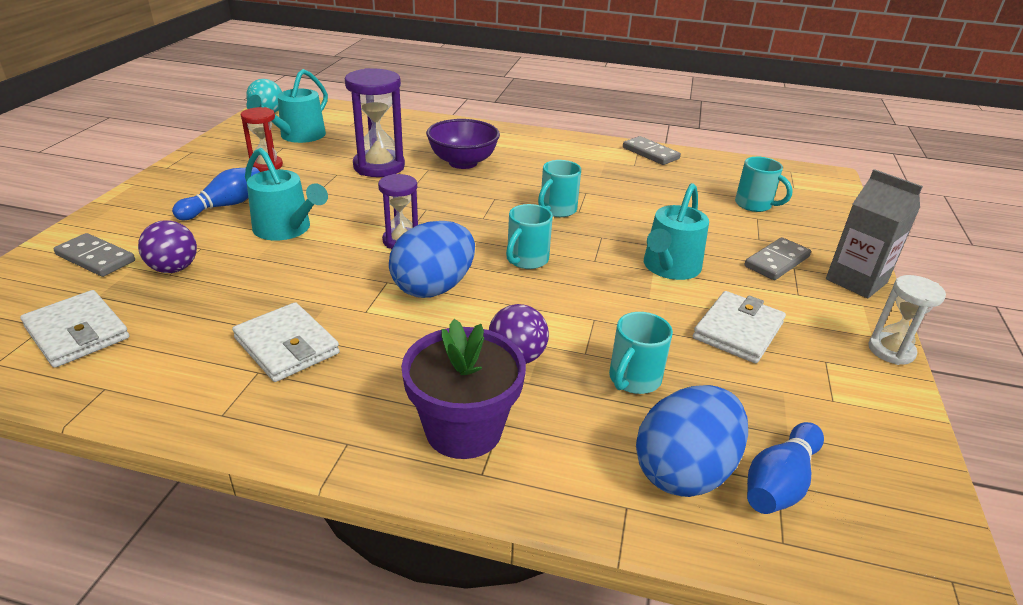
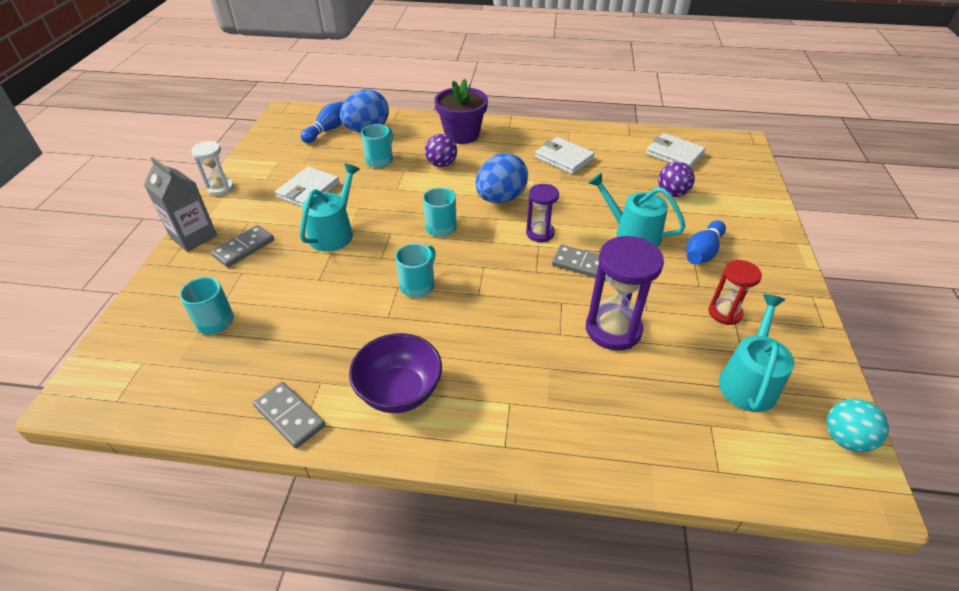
camera: 175 degrees right, 10 degrees up
grey domino [54,233,135,277] -> grey domino moved to [552,245,606,280]
purple bowl [426,119,500,169] -> purple bowl moved to [349,333,442,413]

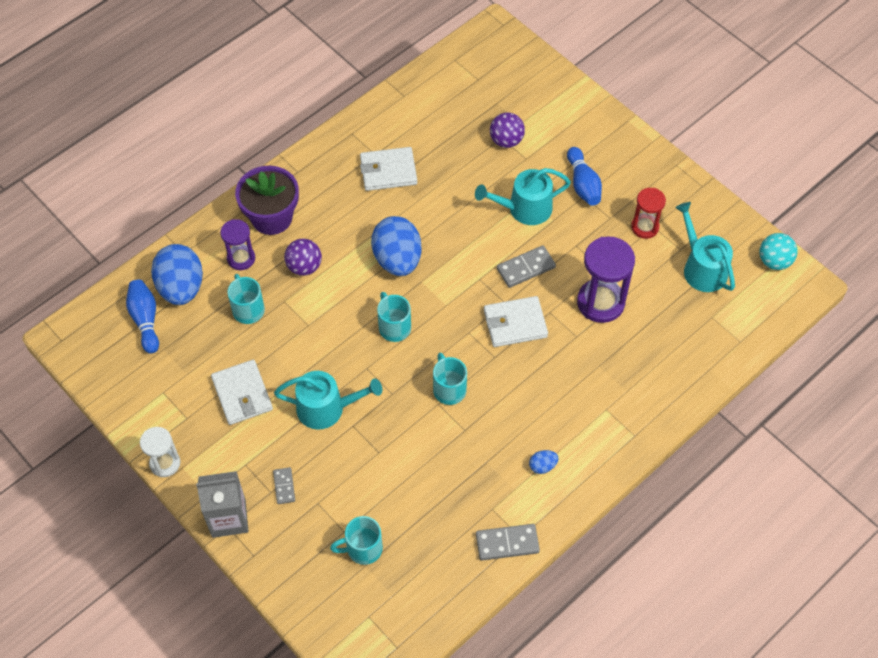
camera: 50 degrees left, 15 degrees up
grey domino [211,225,274,267] -> grey domino [273,467,295,504], size x0.62
turquoise watering can [300,163,360,251] -> turquoise watering can turned 120 degrees clockwise [274,371,382,429]
purple bowl [349,333,442,413] -> blue egg [529,450,558,474]
purple hourglass [526,184,559,242] -> purple hourglass moved to [220,219,255,270]
white wallet [646,133,706,167] -> white wallet moved to [484,296,548,347]

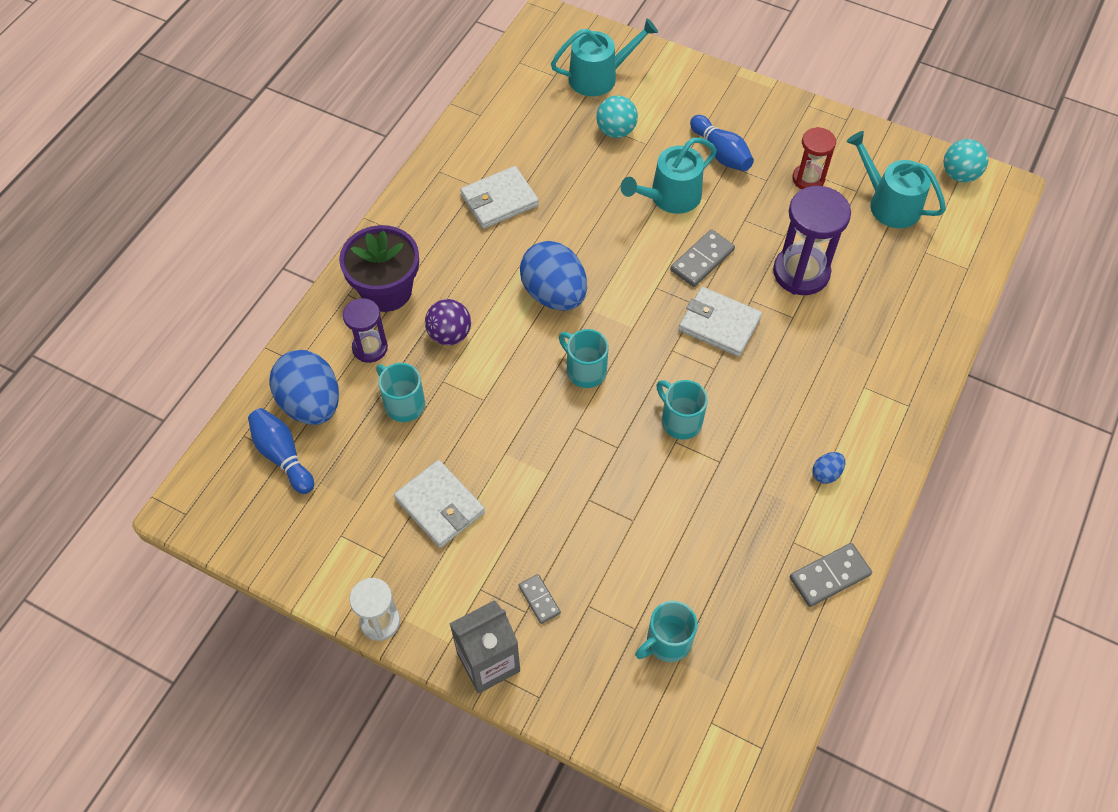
camera: 20 degrees left, 0 degrees up
turquoise watering can [274,371,382,429] -> turquoise watering can moved to [551,18,658,96]
white wallet [484,296,548,347] -> white wallet turned 60 degrees clockwise [679,287,762,357]
purple ball [490,112,525,148] -> turquoise ball [596,95,638,138]

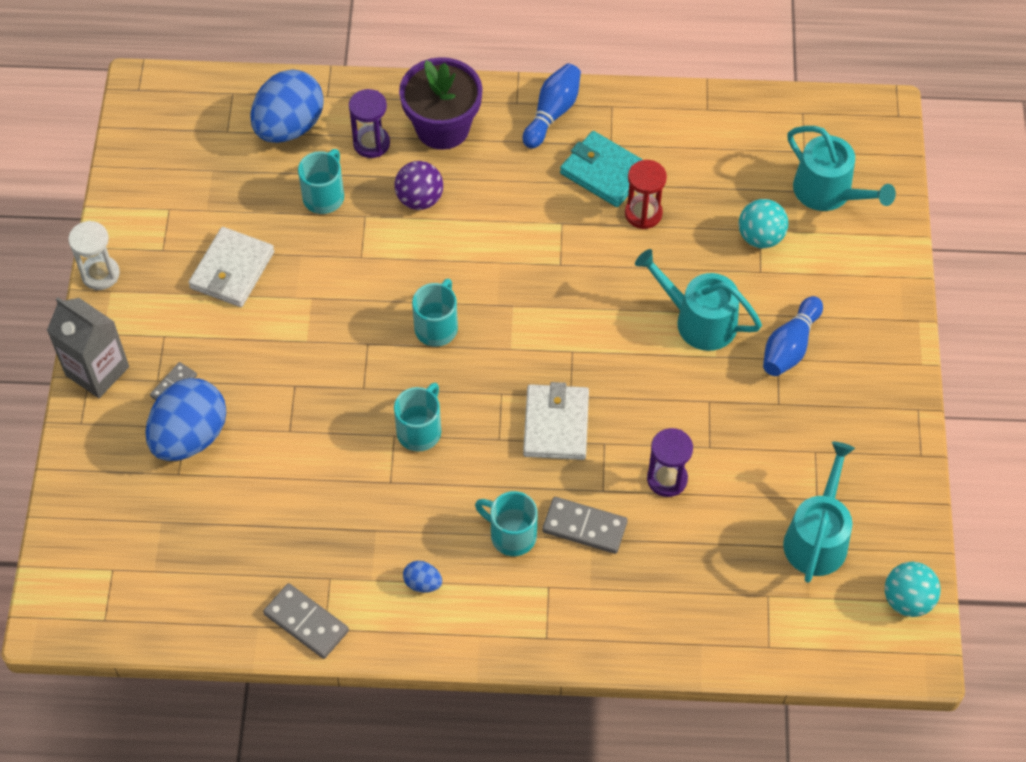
camera: 65 degrees right, 0 degrees up
blue bowling pin [248,408,314,494] -> blue bowling pin moved to [523,63,581,149]
white wallet [460,166,539,229] -> turquoise wallet [560,131,643,207]
blue egg [520,241,587,311] -> blue egg moved to [145,378,226,461]
turquoise mug [635,601,698,662] -> turquoise mug moved to [475,491,538,556]
grey domino [670,229,735,287] -> grey domino moved to [542,497,628,554]
purple hourglass [773,186,851,295] -> purple hourglass [647,428,693,497], size x0.60
red hourglass [793,127,836,189] -> red hourglass moved to [625,160,667,229]

